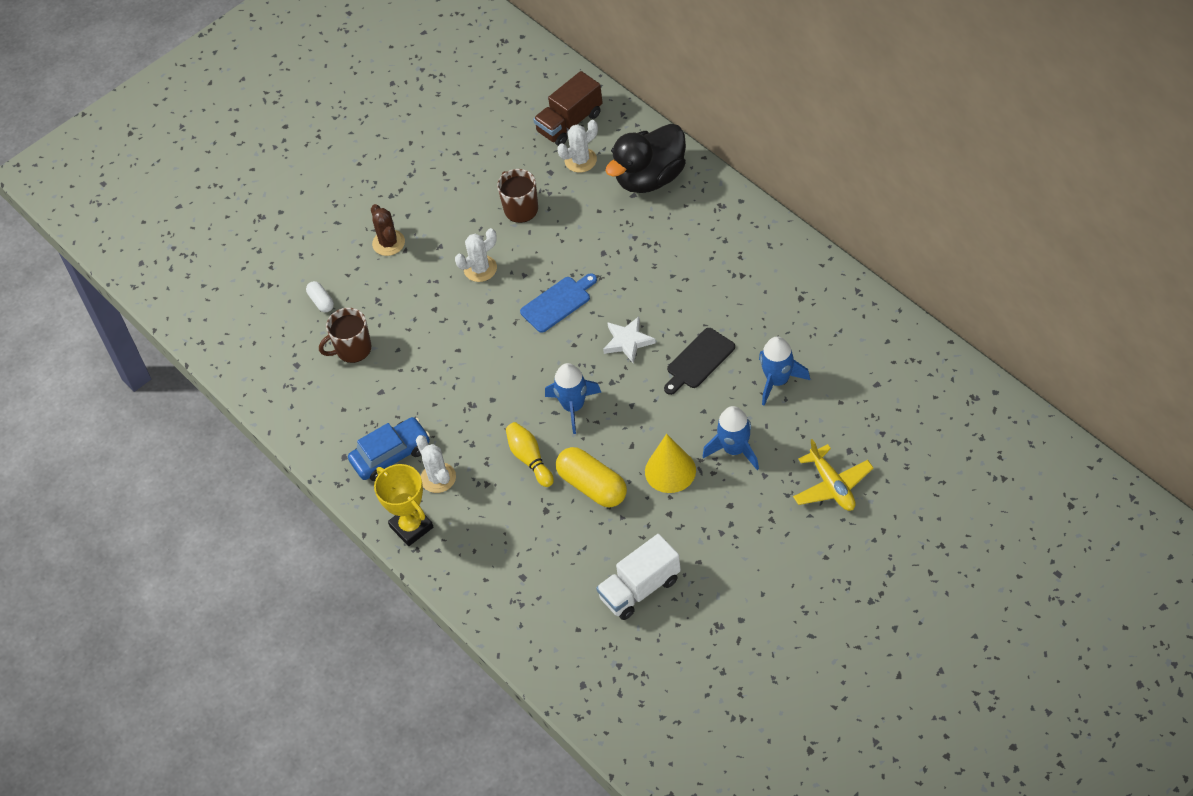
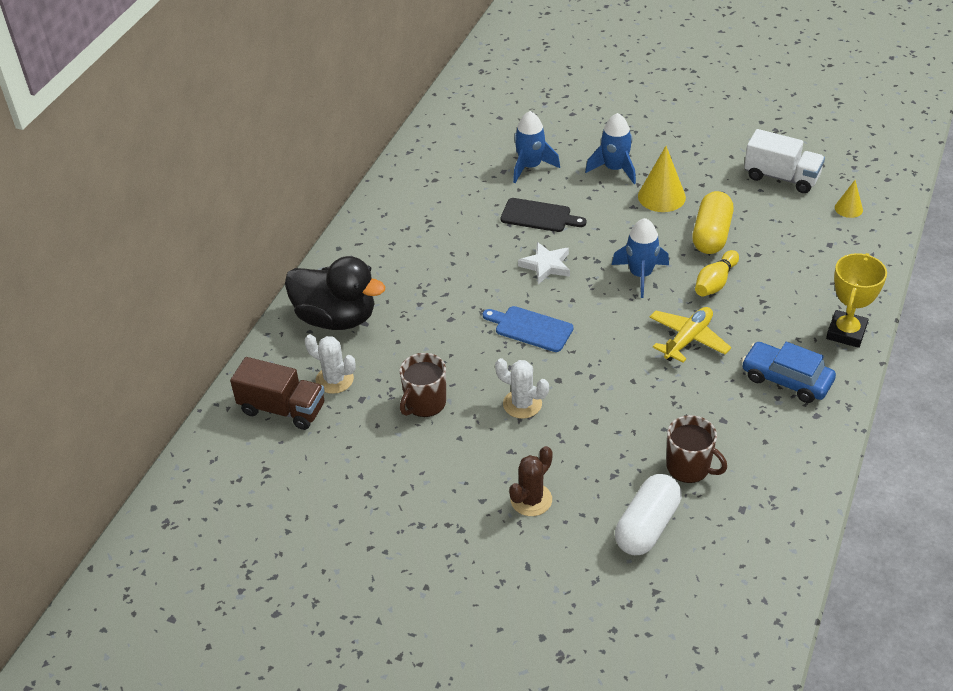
camera: 120 degrees left, 10 degrees down
white capsule [306,281,334,312] -> white capsule [615,474,682,555], size x1.95
white cactus [416,435,456,493] -> none
yellow plane [793,439,873,511] -> yellow plane moved to [650,307,731,362]
none -> yellow cone [835,180,863,218]

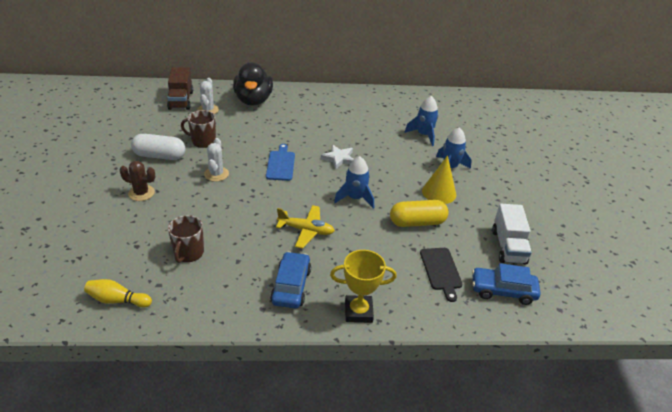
camera: 60 degrees right, 5 degrees down
black cutting board [501,198,586,232] -> black cutting board moved to [420,248,463,302]
white capsule [615,474,682,555] -> white capsule moved to [131,134,186,160]
yellow bowling pin [695,250,739,296] -> yellow bowling pin moved to [84,279,152,308]
yellow cone [835,180,863,218] -> blue car [472,263,541,305]

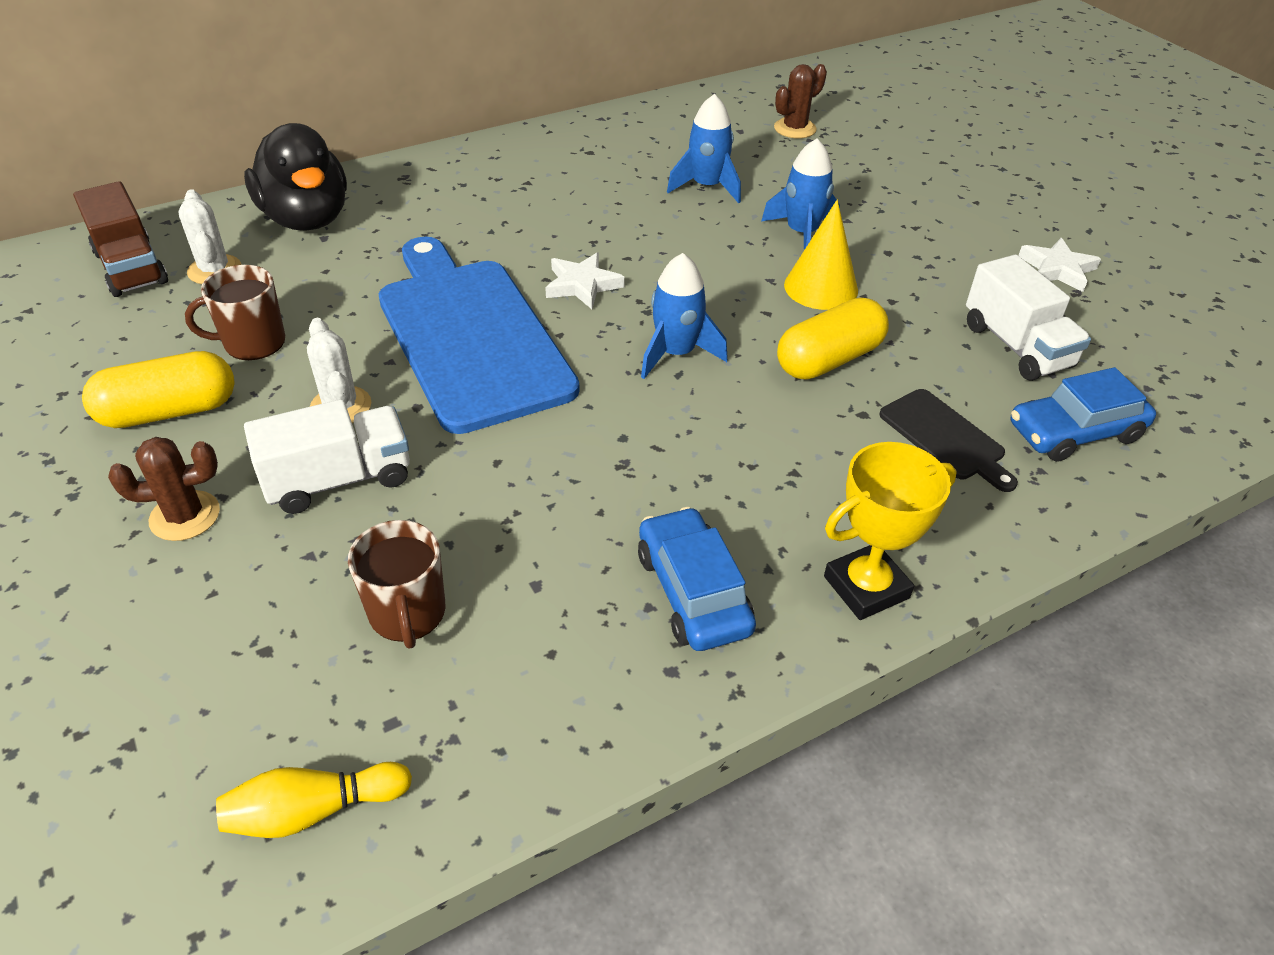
camera: 25 degrees left, 5 degrees up
white capsule [131,134,186,160] -> yellow capsule [82,351,235,428]
blue cutting board [266,144,295,181] -> blue cutting board [379,237,580,434], size x2.23
yellow plane [276,205,335,249] -> none
none -> white truck [244,399,410,514]
none -> brown cactus [774,64,827,138]
none -> white star [1018,238,1101,292]

